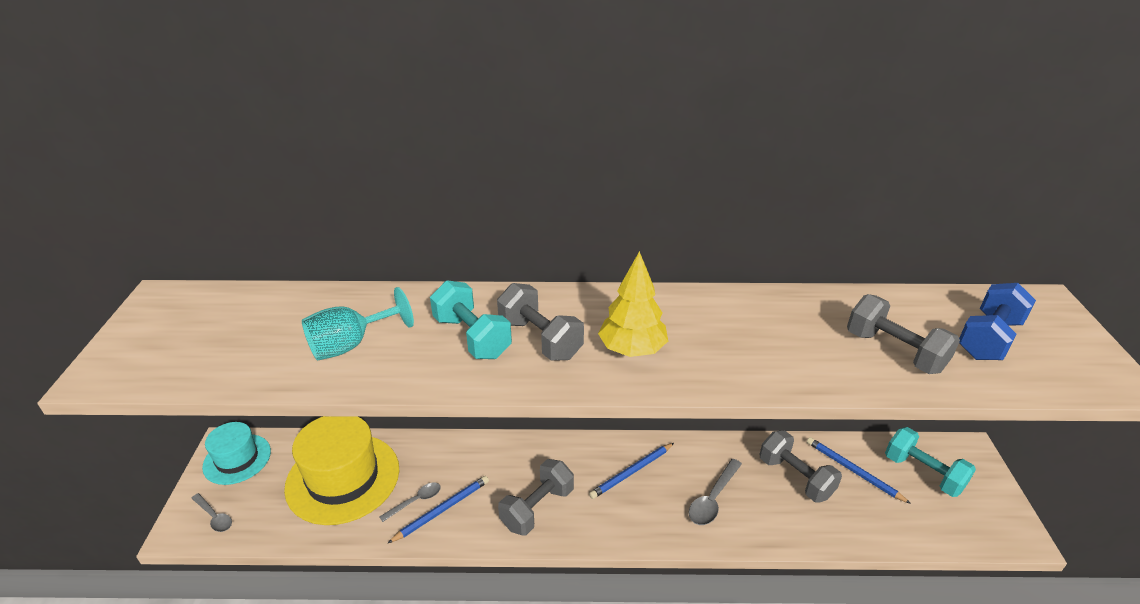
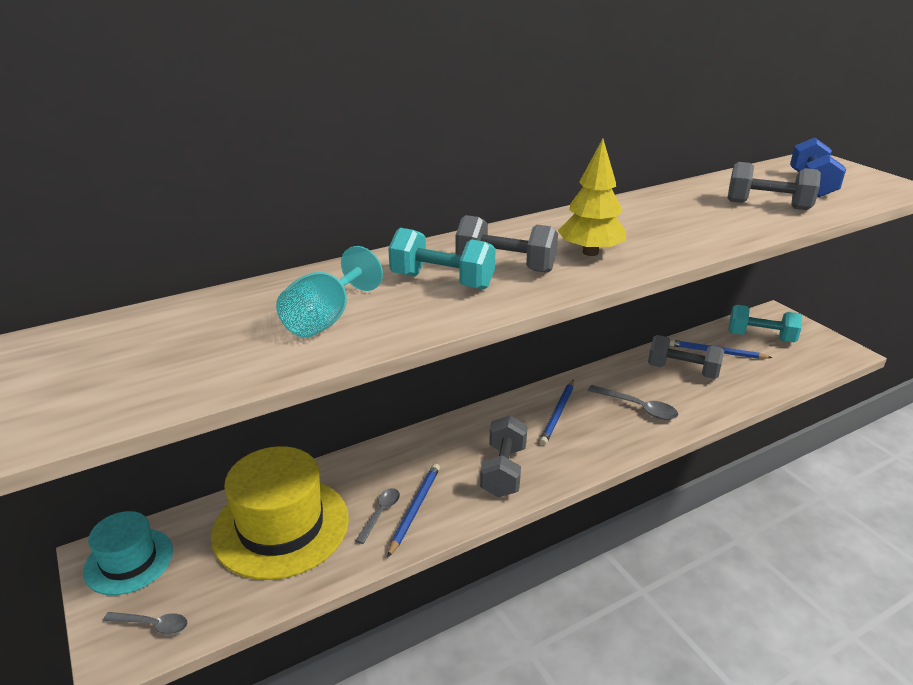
camera: 30 degrees left, 5 degrees down
grey spoon [689,459,742,525] -> grey spoon turned 60 degrees counterclockwise [587,385,678,420]

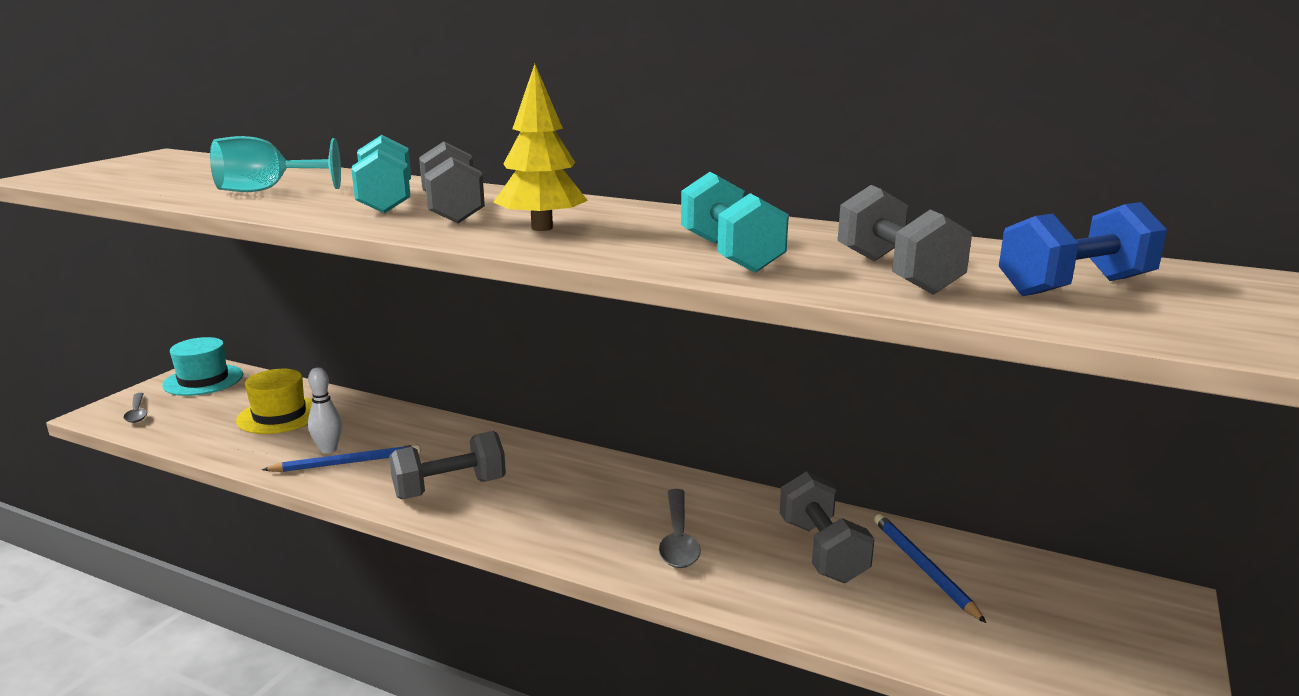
camera: 55 degrees right, 10 degrees down
yellow hat [211,446,349,580] -> yellow hat [236,369,312,434], size x0.59
grey spoon [356,488,400,544] -> white bowling pin [308,367,342,454]
blue pencil [540,380,574,445] -> none
turquoise dumbbell [728,305,802,342] -> turquoise dumbbell moved to [681,172,789,273]

